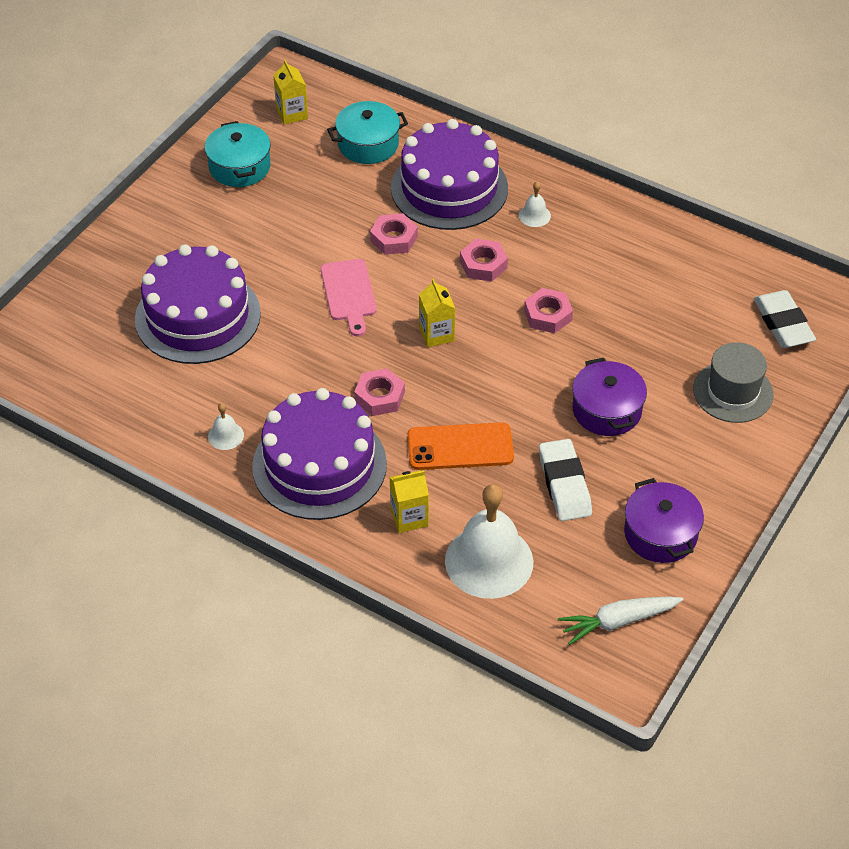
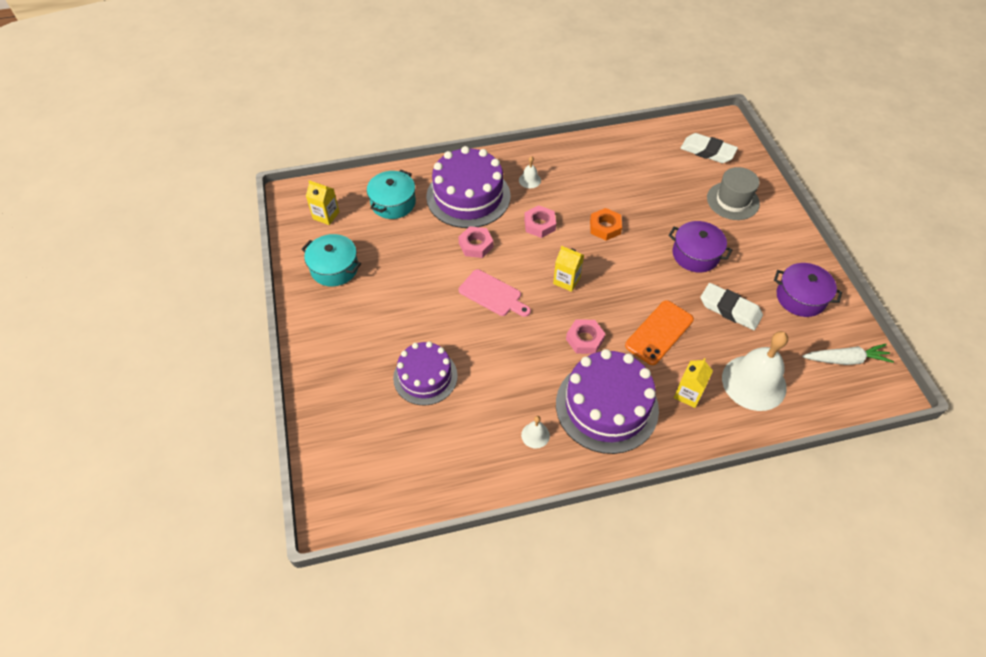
camera: 45 degrees left, 5 degrees up
purple cake [135,244,261,364] -> purple cake [393,341,458,405], size x0.64
pink nut [524,288,573,333] -> orange nut [590,208,622,241]
white carrot [558,596,684,645] -> white carrot turned 120 degrees counterclockwise [802,344,894,365]

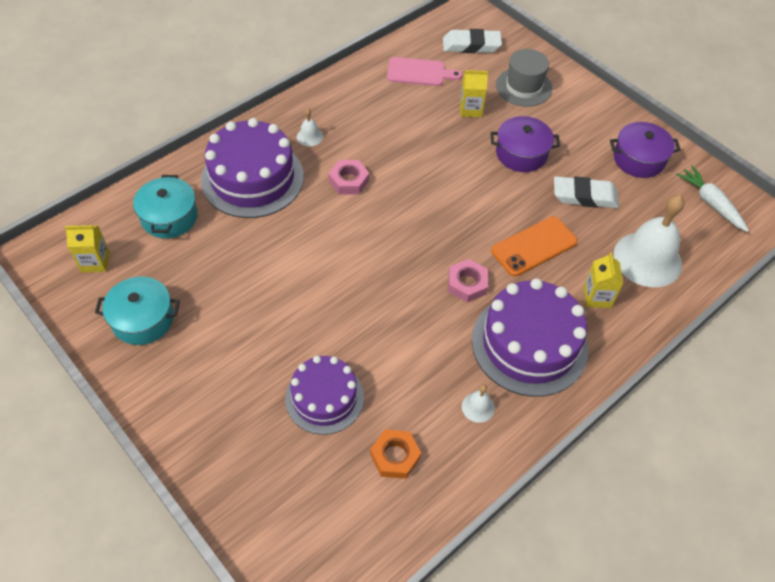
camera: 30 degrees left, 0 degrees up
pink nut [458,226,493,258] -> none
pink cutting board [459,269,531,317] -> pink cutting board moved to [387,57,462,86]
yellow carton [553,246,584,292] -> yellow carton moved to [460,70,488,117]
orange nut [590,208,622,241] -> orange nut moved to [370,429,421,479]
orange phone [625,300,694,365] -> orange phone turned 45 degrees clockwise [491,216,578,277]
white carrot [802,344,894,365] -> white carrot turned 90 degrees counterclockwise [676,165,749,232]

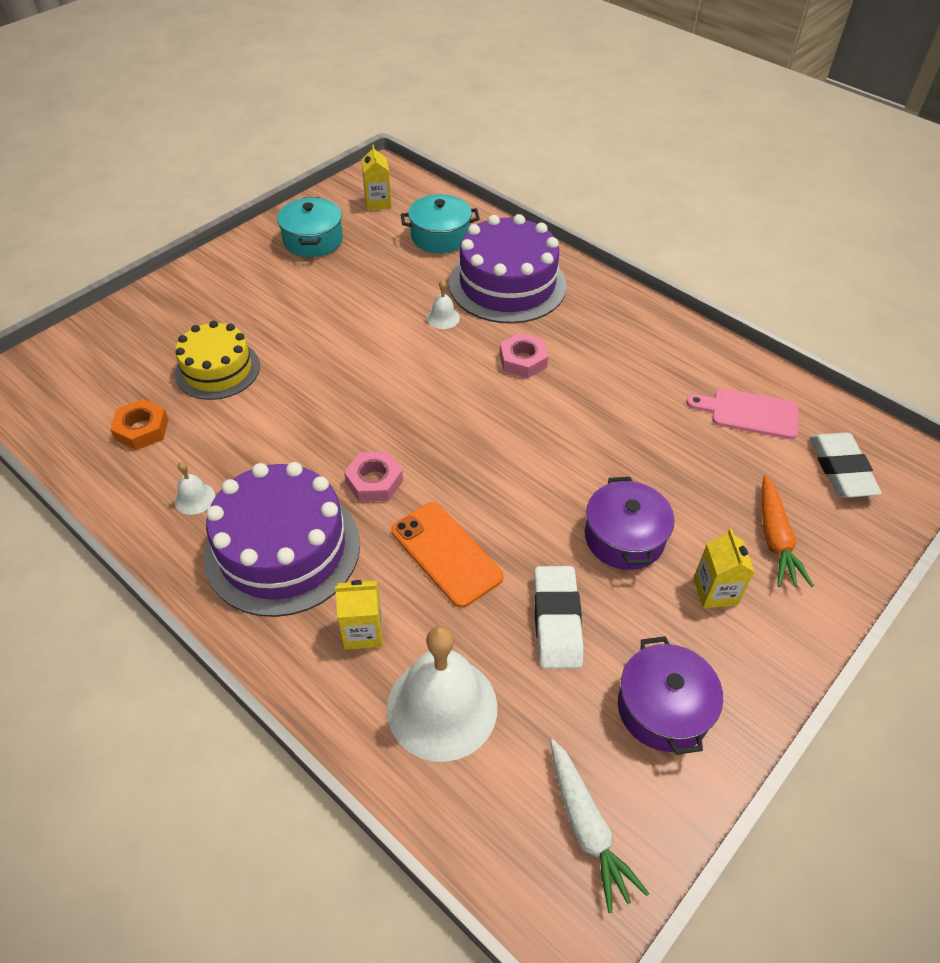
camera: 85 degrees right, 5 degrees down
purple cake [285,356,364,435] -> yellow cake [175,321,260,400]
white bell [297,109,323,146] -> white bell moved to [427,280,460,329]
pink cutting board [387,57,462,86] -> pink cutting board turned 105 degrees clockwise [686,388,799,439]
yellow carton [460,70,488,117] -> yellow carton moved to [693,529,755,608]
grey hat [496,49,552,107] -> orange carrot [762,475,814,587]
white carrot [676,165,749,232] -> white carrot turned 105 degrees clockwise [550,739,649,913]

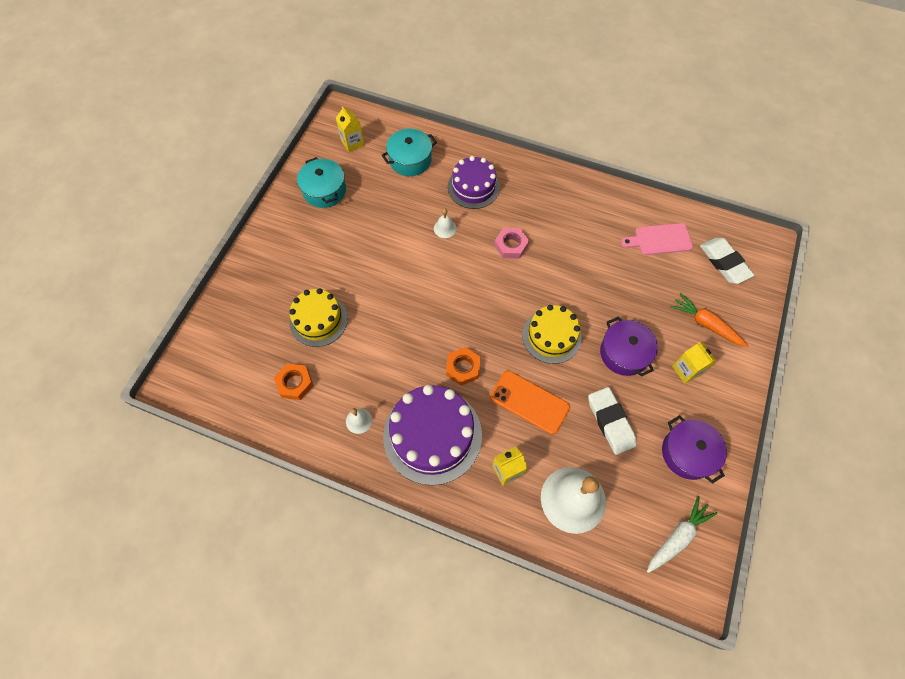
camera: 20 degrees left, 15 degrees up
pink nut [344,452,403,502] -> orange nut [446,347,481,386]
purple cake [449,214,566,324] -> purple cake [448,156,500,209], size x0.64
white carrot [550,739,649,913] -> white carrot turned 90 degrees counterclockwise [647,496,717,573]
orange carrot [762,475,814,587] -> orange carrot turned 150 degrees clockwise [670,293,748,347]
none -> yellow cake [522,305,582,364]

